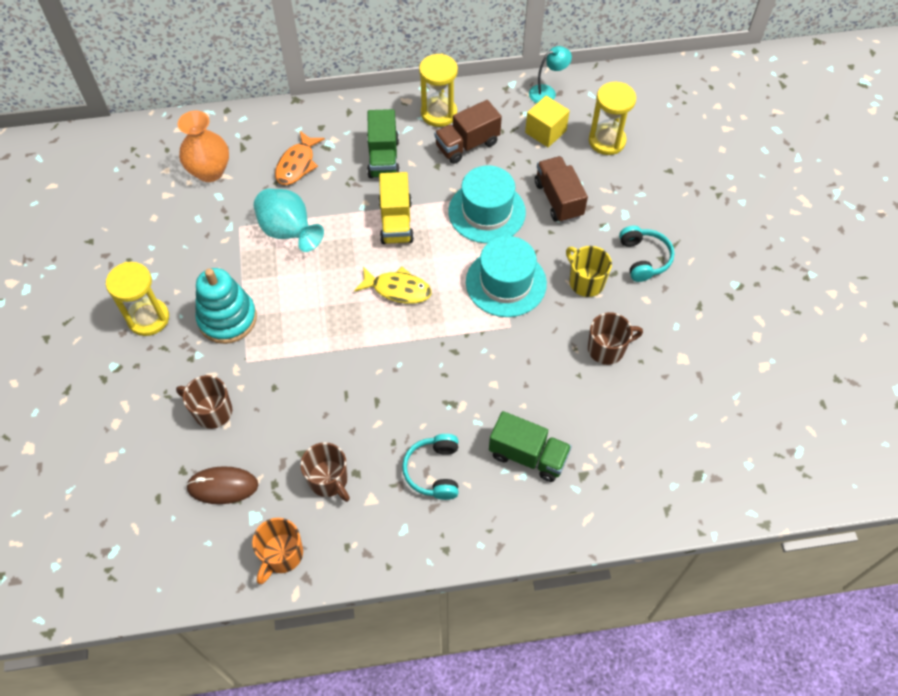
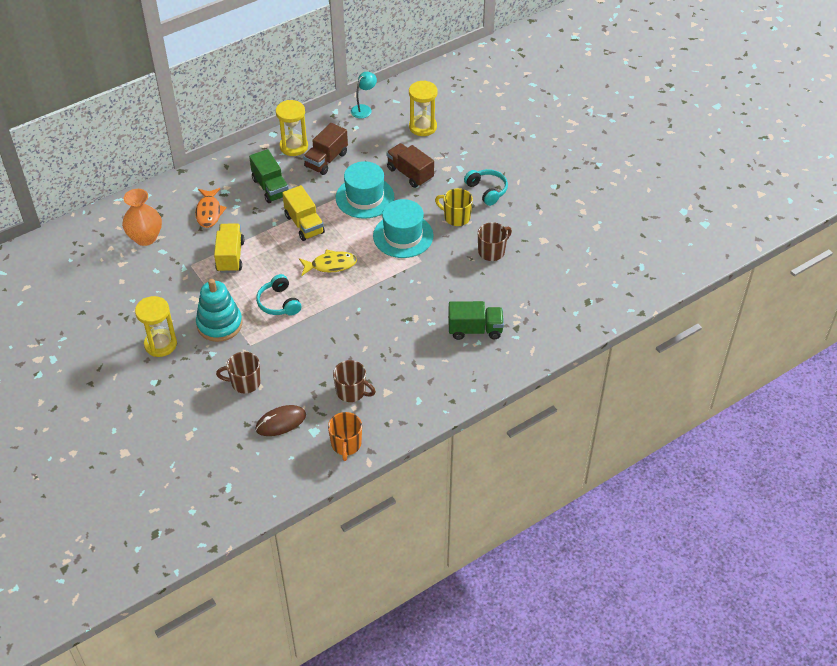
camera: 25 degrees left, 10 degrees down
turquoise vase [254,189,324,252] -> yellow truck [214,223,244,273]
turquoise headphones [402,434,458,500] -> turquoise headphones moved to [256,274,301,316]
yellow cube [525,96,570,147] -> none

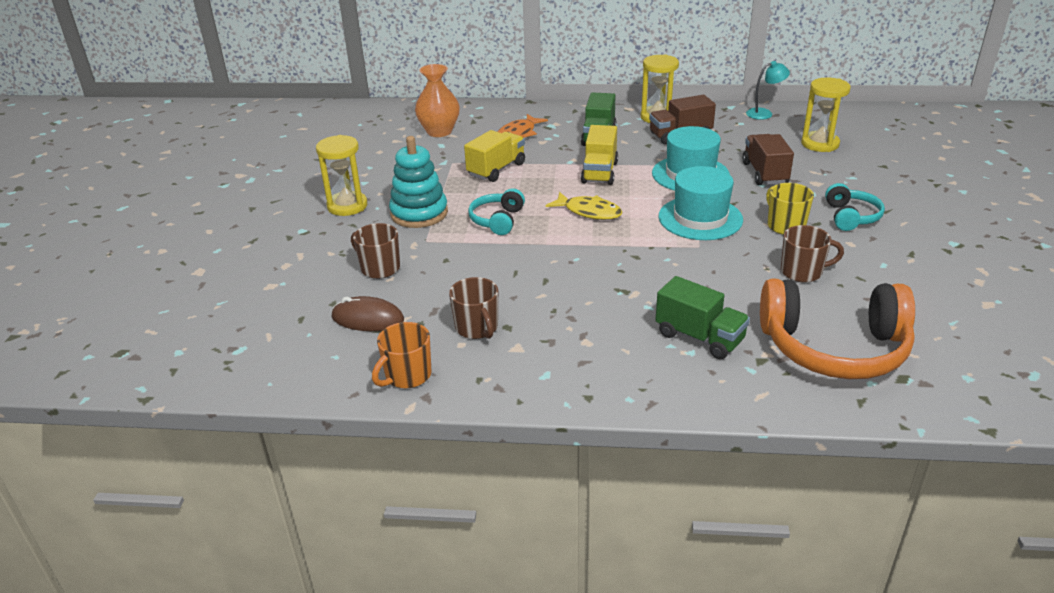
camera: 40 degrees right, 15 degrees down
none -> orange headphones [760,278,915,379]

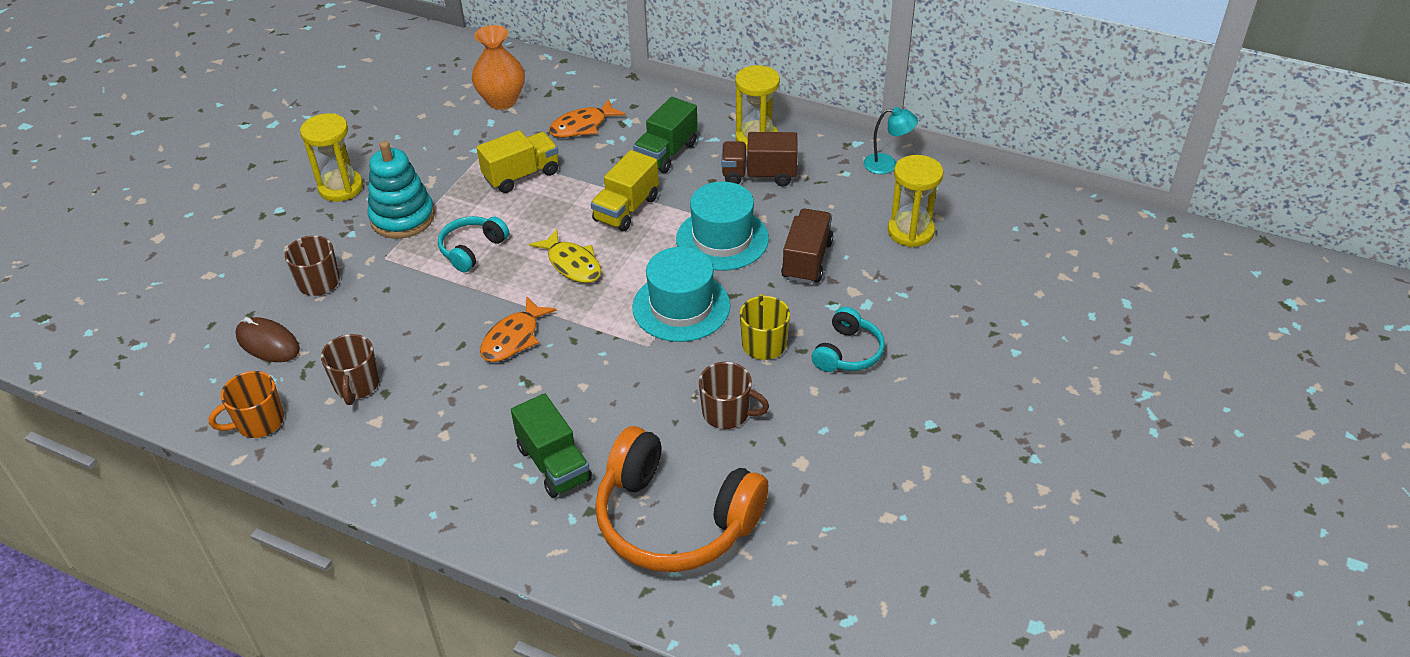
camera: 20 degrees right, 10 degrees up
none -> orange fish [480,297,557,362]

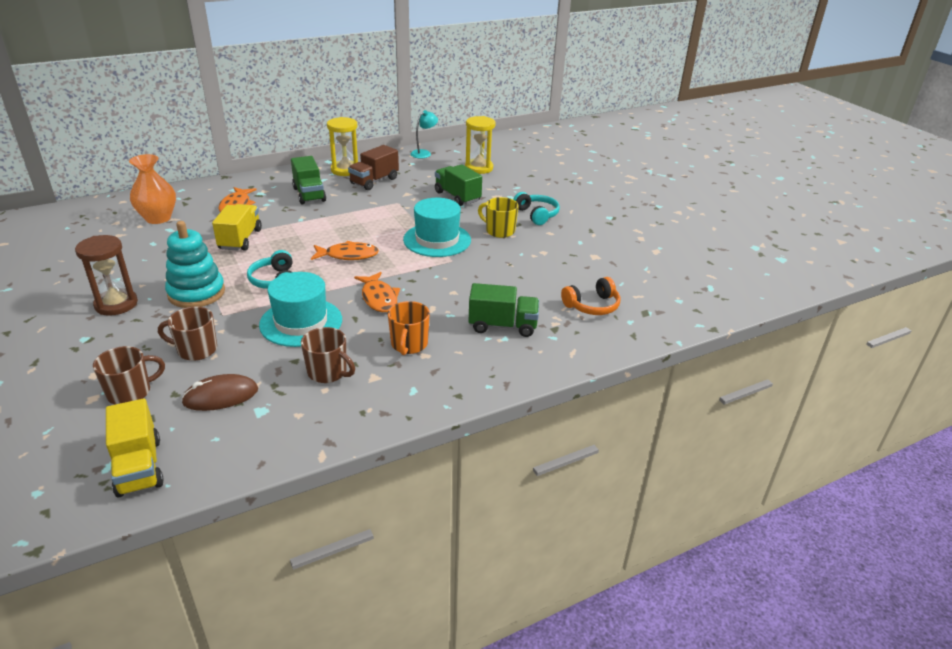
camera: 55 degrees left, 10 degrees down
orange mug [209,371,284,438] -> orange mug moved to [388,301,430,355]
yellow hourglass [300,113,363,202] -> brown hourglass [75,235,138,316]
yellow fish [529,229,601,283] -> orange fish [311,241,379,260]
yellow truck [591,150,659,231] -> yellow truck moved to [106,399,164,498]
orange headphones [595,426,768,572] -> orange headphones [561,277,620,315], size x0.51
turquoise hat [676,182,769,271] -> turquoise hat moved to [259,272,342,347]
brown mug [699,362,769,429] -> brown mug moved to [93,346,165,405]
brown truck [781,209,833,284] -> green truck [435,164,482,206]

